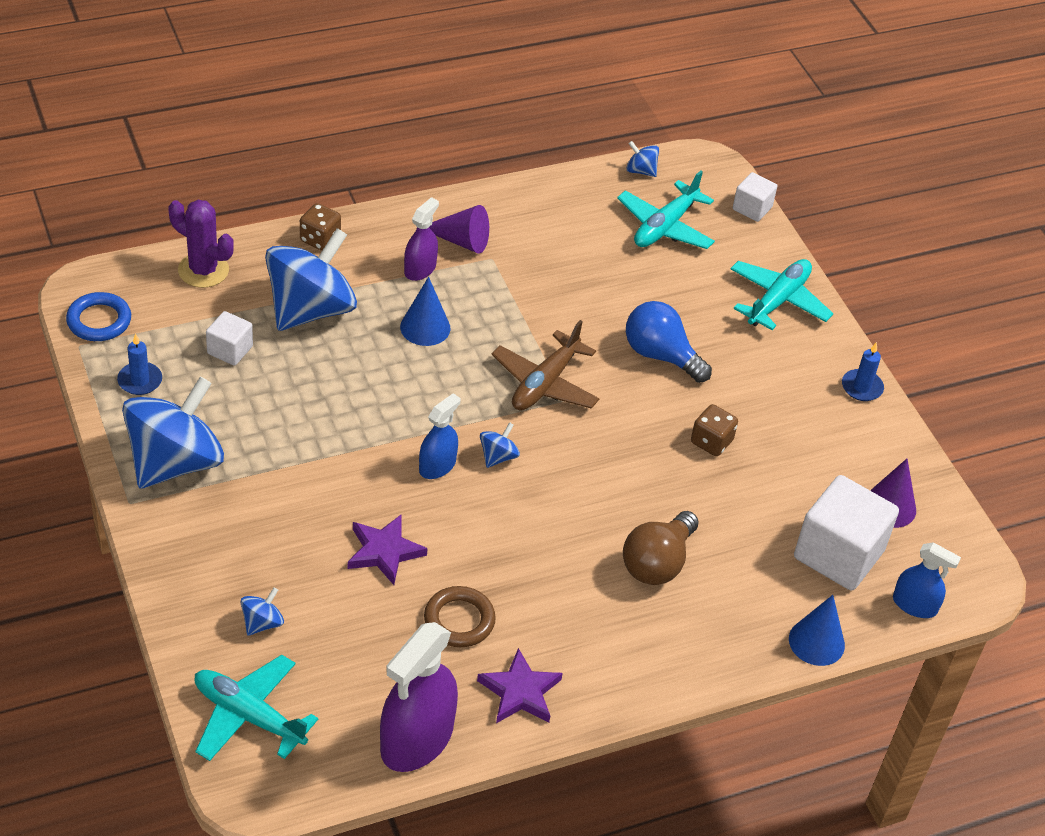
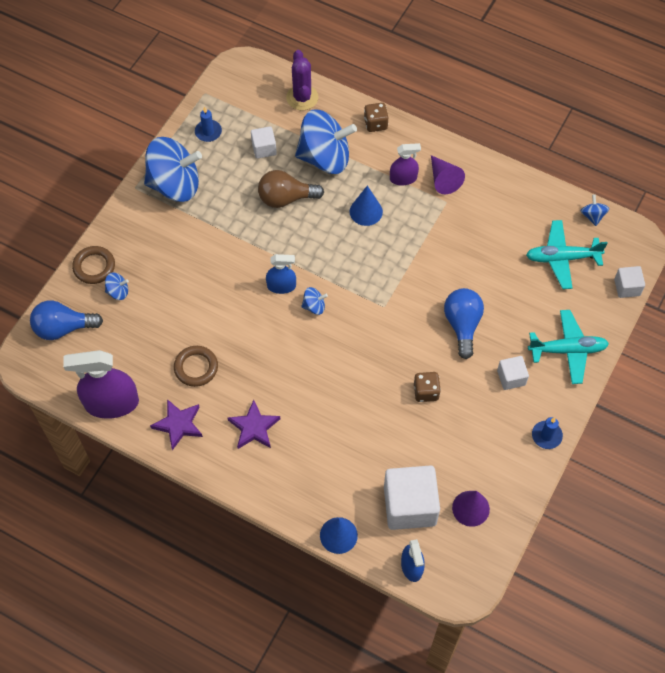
camera: 55 degrees right, 15 degrees up
blue ring [66,292,131,341] -> none
turquoise plane [194,655,318,761] -> blue light bulb [30,300,103,340]
purple star [348,514,428,585] -> purple star moved to [228,400,280,449]
brown plane [492,320,600,410] -> none
brown light bulb [623,511,699,585] -> brown light bulb moved to [258,170,324,208]
none -> brown ring [72,246,115,284]
none -> white cube [497,356,529,390]

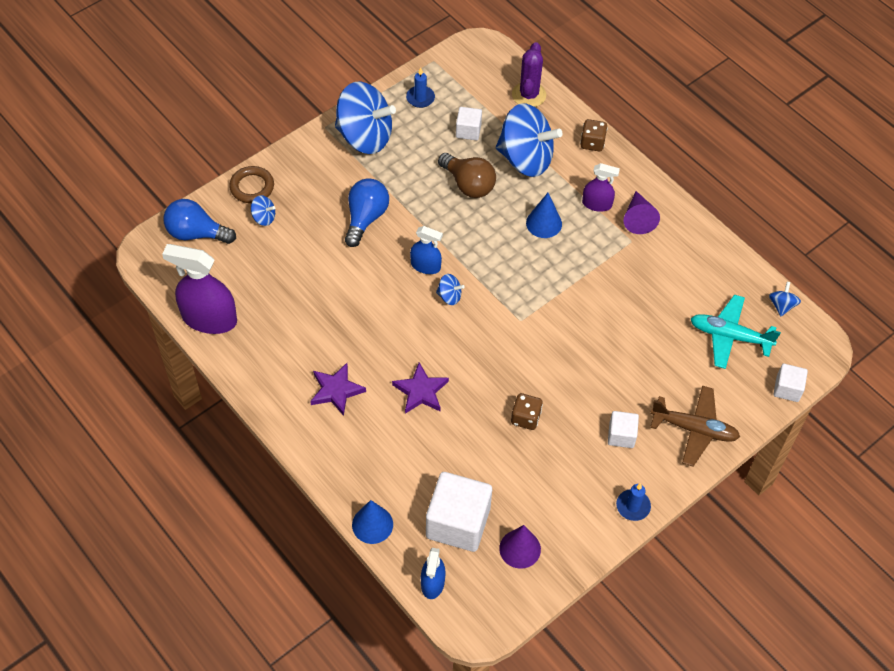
camera: 20 degrees right, 5 degrees down
purple star [150,399,203,450] -> purple star moved to [392,362,449,414]
brown ring [174,346,218,387] -> none
brown light bulb [258,170,324,208] -> brown light bulb turned 150 degrees counterclockwise [438,153,496,198]
blue light bulb [444,288,484,359] -> blue light bulb moved to [345,178,389,247]
turquoise plane [528,310,609,384] -> brown plane [650,386,740,466]

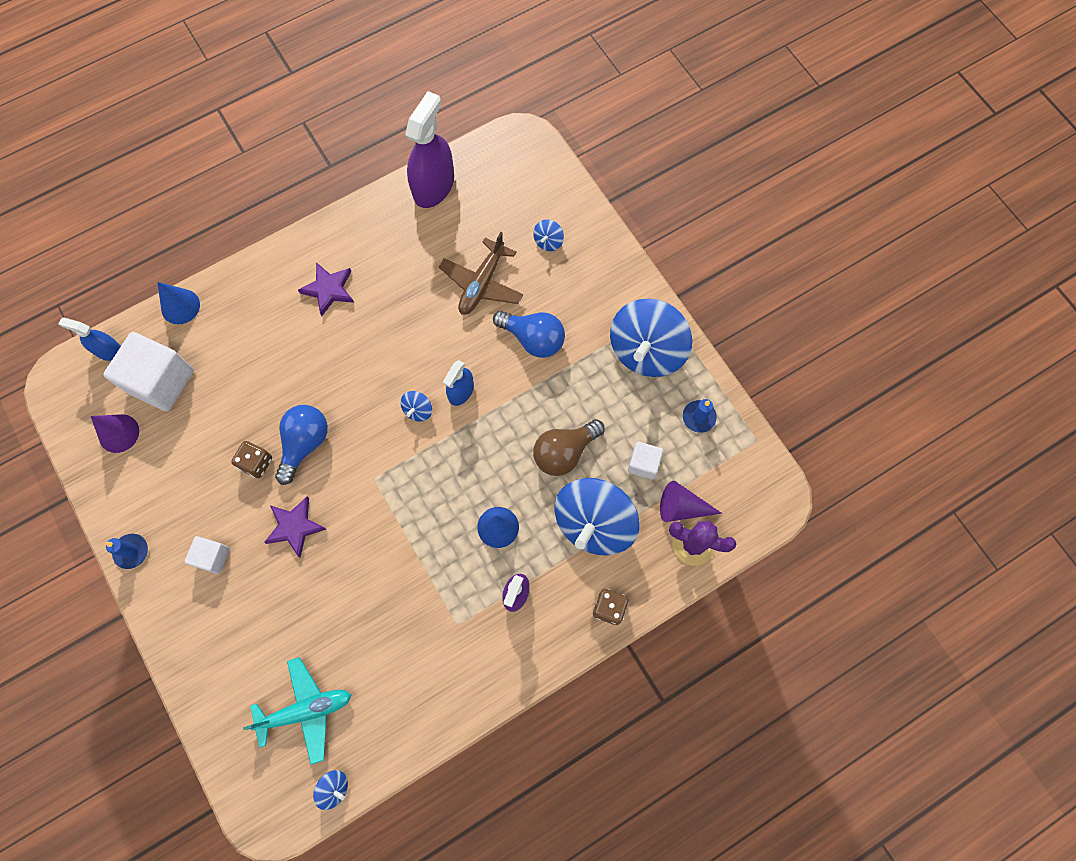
camera: 100 degrees right, 15 degrees up
blue light bulb [163,199,236,244] -> blue light bulb moved to [275,405,328,485]
brown ring [229,166,274,203] -> none
purple star [392,362,449,414] -> purple star moved to [264,497,326,558]
purple cone [623,191,660,234] -> purple cone moved to [660,481,722,522]
brown plane [650,386,740,466] -> brown plane moved to [439,232,523,315]
turquoise plane [691,295,781,369] -> turquoise plane turned 45 degrees clockwise [243,657,351,765]
white cube [774,364,808,402] -> none

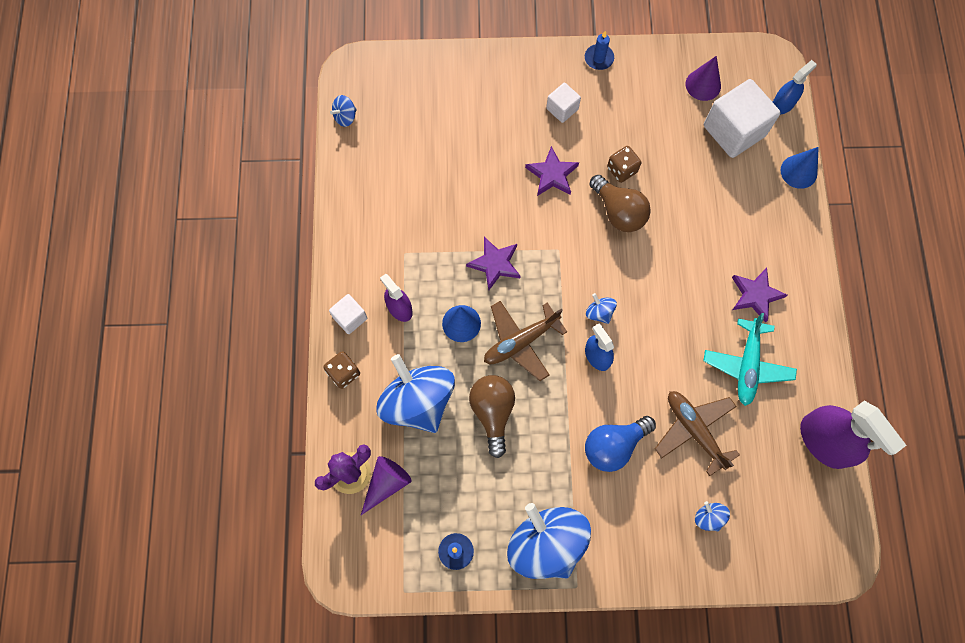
camera: 120 degrees right, 0 degrees up
turquoise plane [243,657,351,765] -> turquoise plane moved to [703,313,797,406]
blue light bulb [275,405,328,485] -> brown light bulb [589,175,651,232]
white cube [628,442,663,480] -> white cube moved to [329,294,367,334]
none -> purple star [466,237,521,290]
none -> brown plane [484,301,567,381]

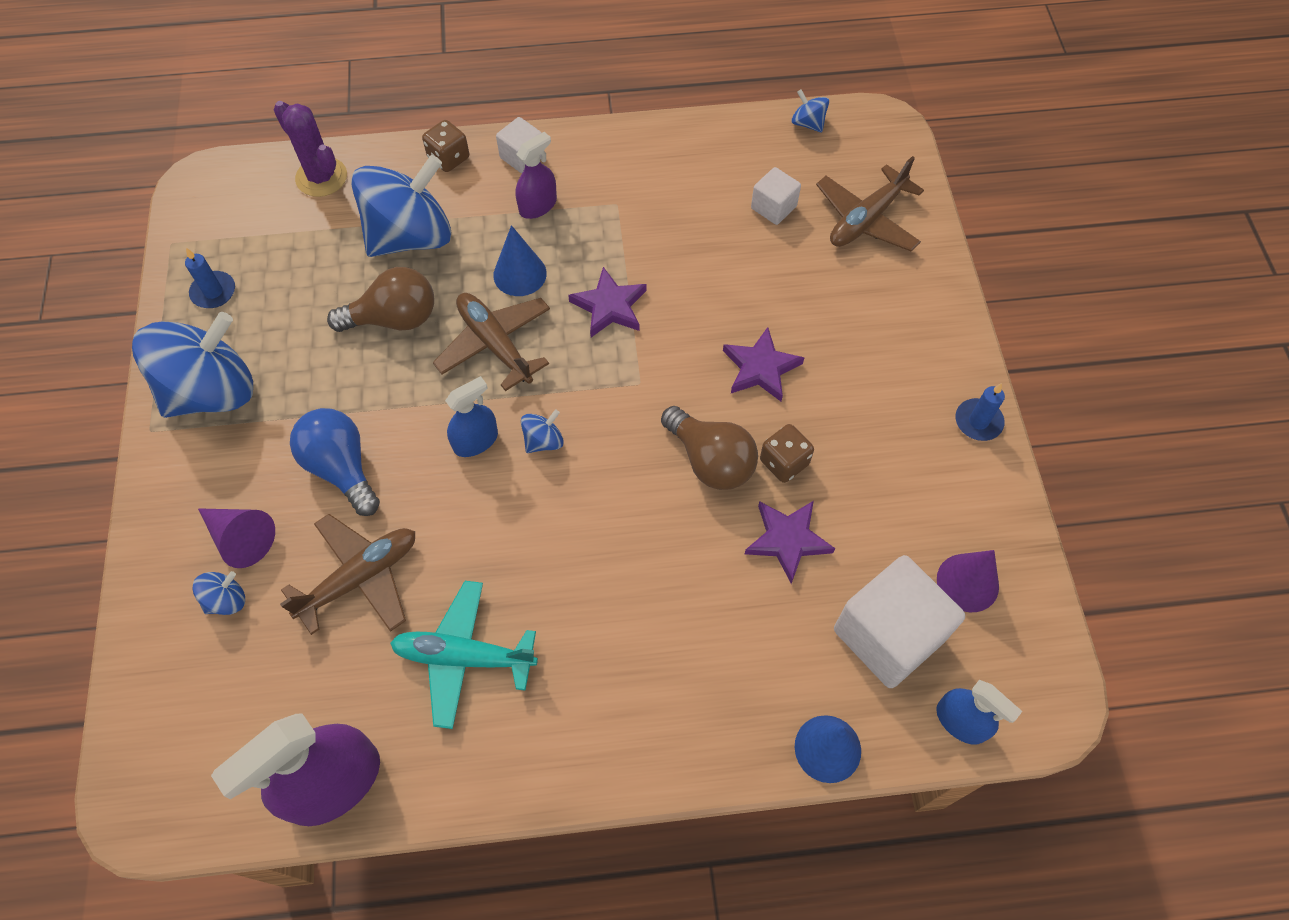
camera: 85 degrees right, 10 degrees down
purple cone [361,456,412,515] -> purple cone moved to [198,508,275,568]
white cube [546,83,581,123] -> white cube moved to [751,167,801,225]
brown light bulb [589,175,651,232] -> brown light bulb turned 90 degrees counterclockwise [661,406,758,490]
purple star [732,268,787,323] -> purple star moved to [745,501,835,584]
none -> brown plane [816,156,924,251]

